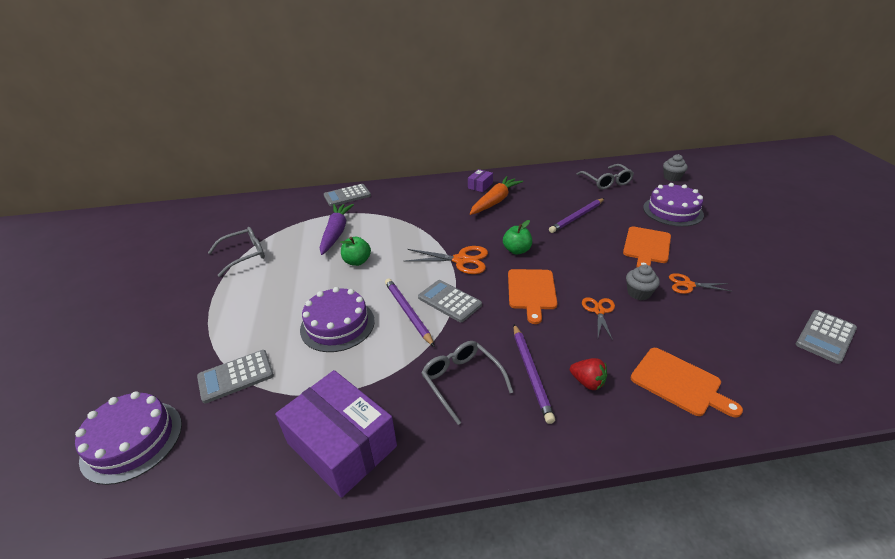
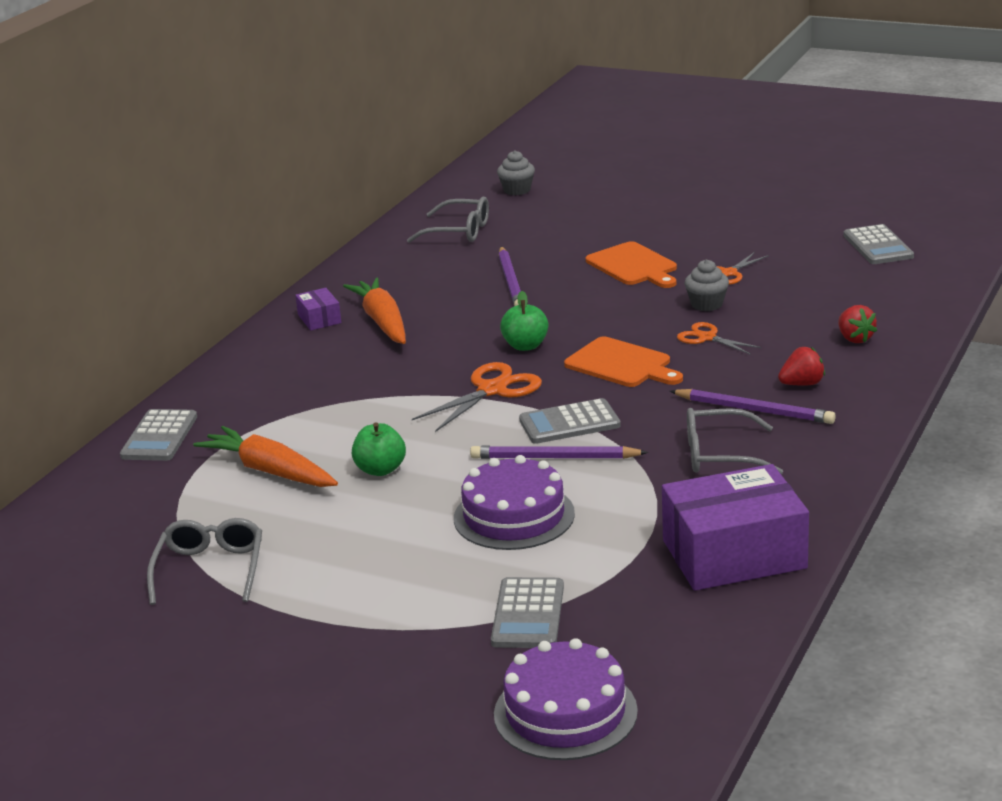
camera: 55 degrees left, 10 degrees down
purple carrot [320,204,354,255] -> orange carrot [193,426,338,487]
orange cutting board [630,348,743,418] -> red strawberry [838,305,877,343]
purple cake [643,183,704,227] -> none

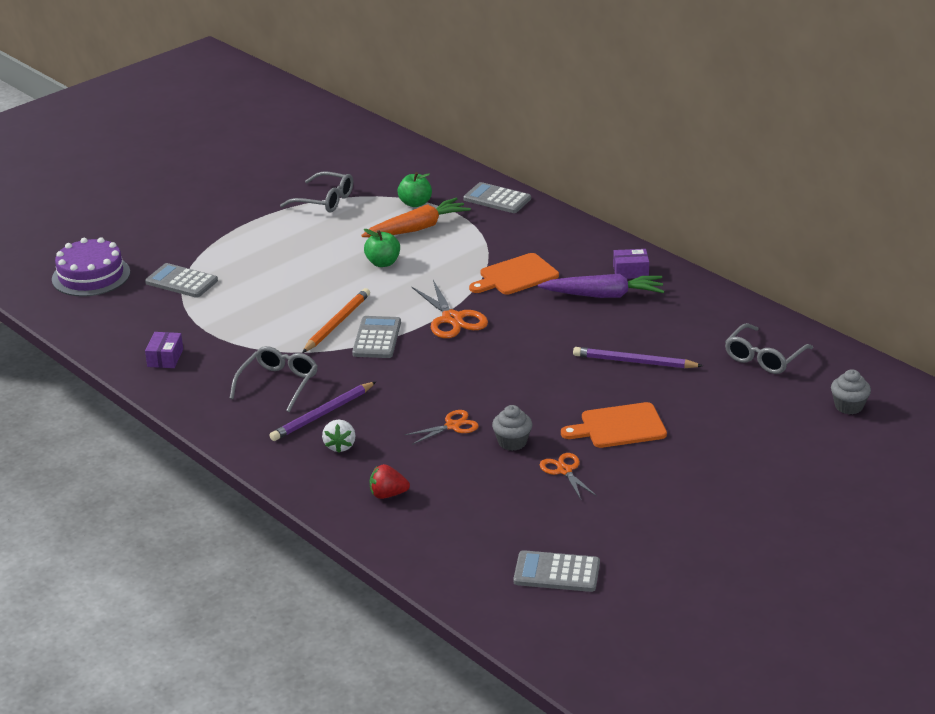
camera: 110 degrees right, 5 degrees up
orange carrot [343,278,406,344] -> purple carrot [538,274,664,298]
purple cake [454,455,575,550] -> none
purple pencil [470,446,648,459] -> orange pencil [302,288,370,353]
green apple [500,291,548,351] -> green apple moved to [397,172,432,207]
orange cutting board [564,336,683,387] -> orange cutting board moved to [469,253,559,295]
purple box [662,464,809,591] -> purple box [145,332,183,368], size x0.45
red strawberry [778,347,825,385] -> white strawberry [322,419,356,453]

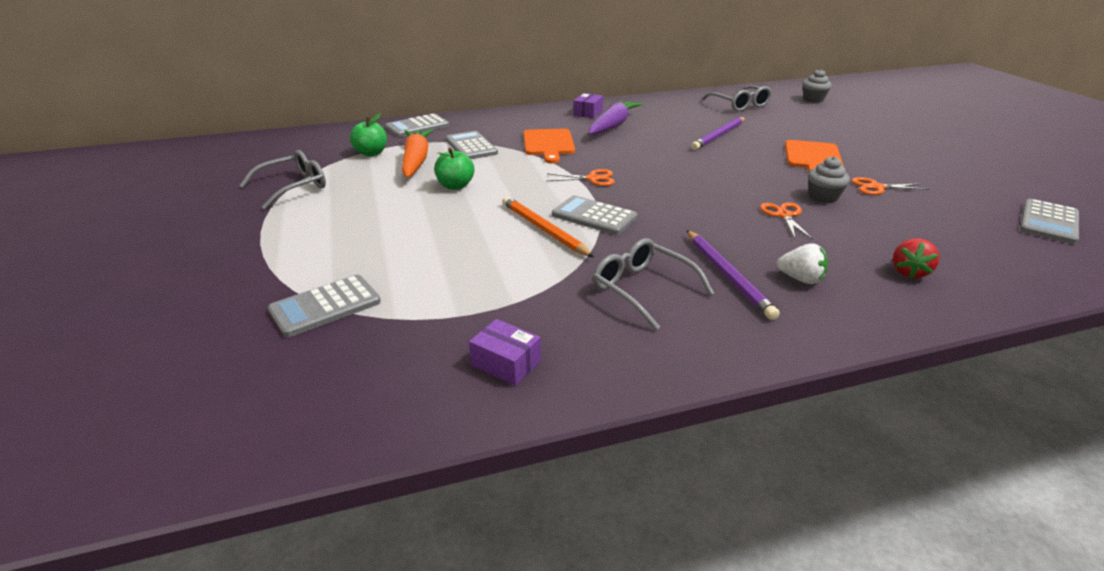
camera: 65 degrees left, 0 degrees up
purple cake [52,237,130,296] -> none
orange scissors [411,280,488,338] -> orange scissors [547,169,614,186], size x0.62
none -> grey calculator [445,131,498,159]

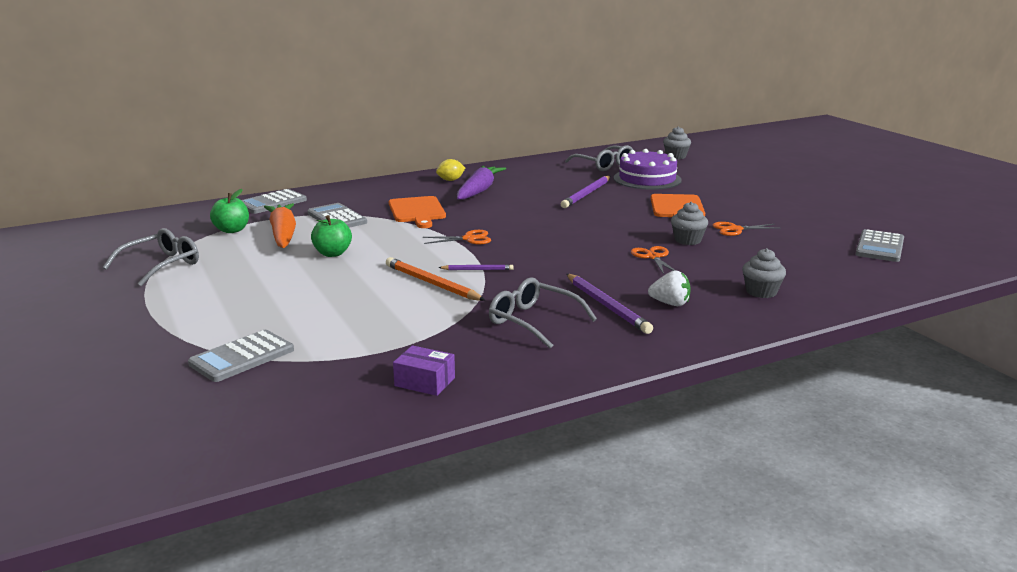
camera: 10 degrees left, 10 degrees down
grey calculator [552,195,637,235] -> purple pencil [438,265,514,270]
purple box [573,93,603,118] -> yellow lemon [436,159,465,181]
red strawberry [893,238,940,278] -> grey cupcake [742,248,786,298]
none -> purple cake [613,149,682,190]

